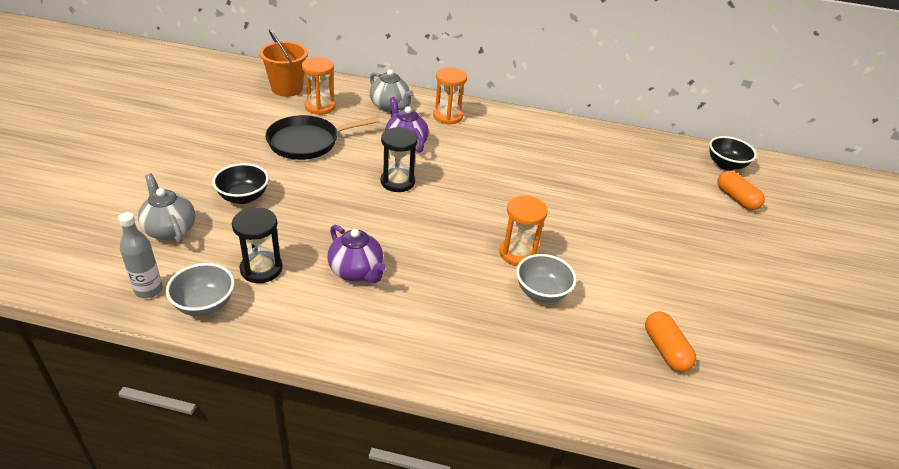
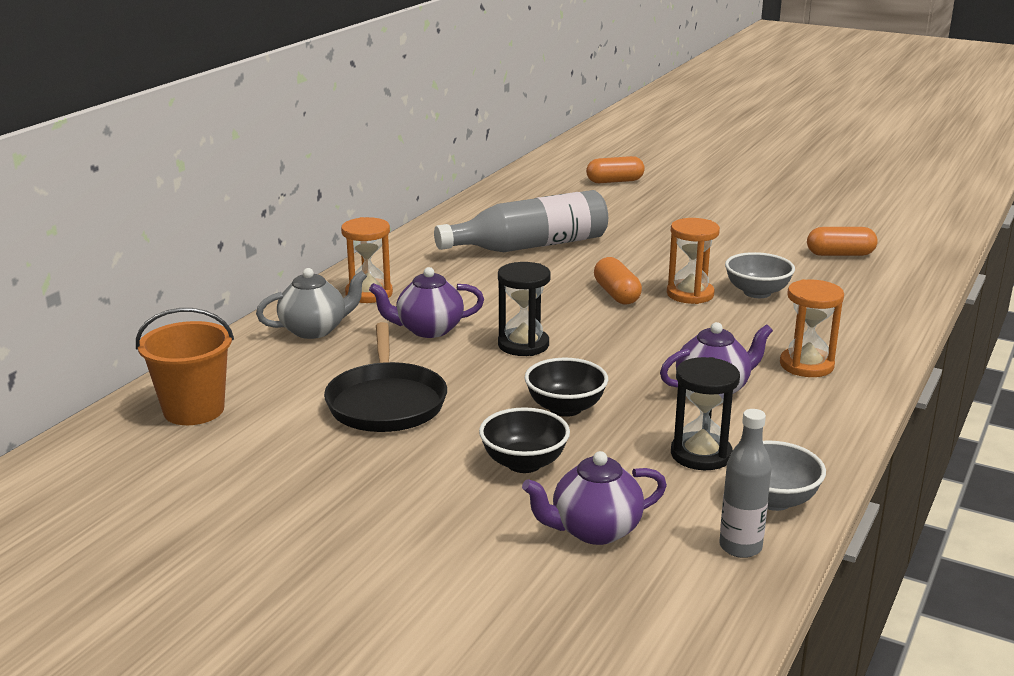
camera: 70 degrees left, 15 degrees down
grey teapot [138,173,195,243] -> purple teapot [522,451,667,545]
orange hourglass [302,57,336,115] -> orange hourglass moved to [780,279,844,377]
black bowl [709,136,757,171] -> black bowl moved to [525,358,608,417]
none -> grey bottle [434,190,608,252]
none -> orange capsule [594,257,642,304]

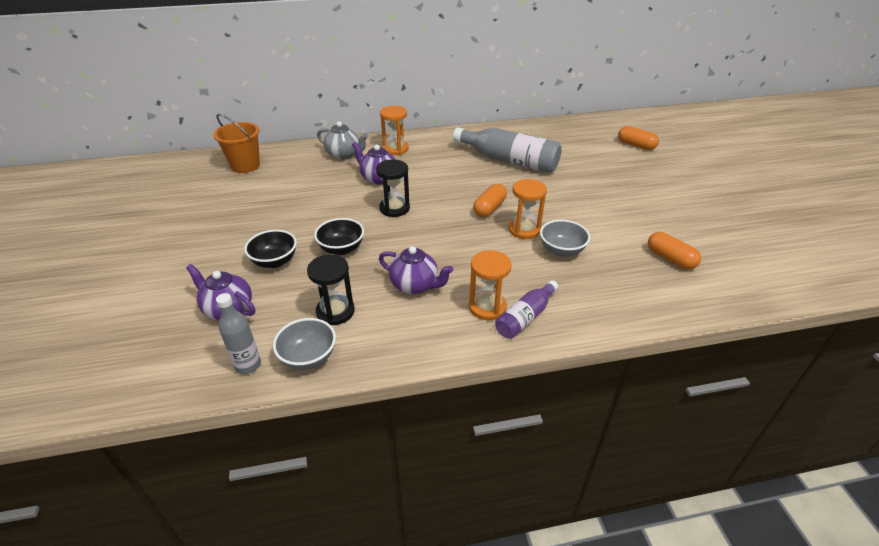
camera: 50 degrees right, 15 degrees up
black pan [324,322,447,432] -> none
none -> purple bottle [495,280,558,339]

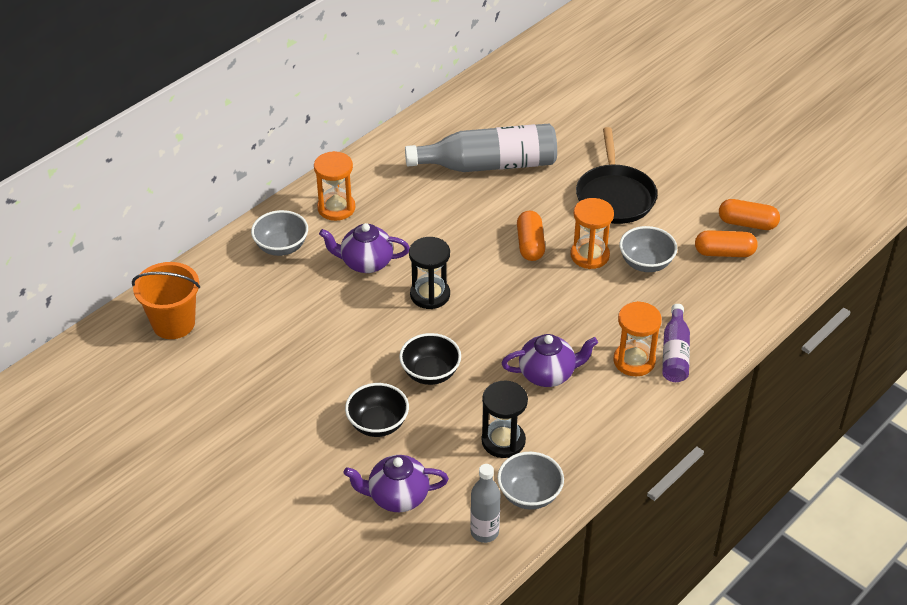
camera: 35 degrees left, 5 degrees up
grey teapot [317,121,368,160] -> grey bowl [251,210,308,256]
orange capsule [618,126,659,150] -> orange capsule moved to [695,230,758,257]
none -> black pan [576,127,657,224]

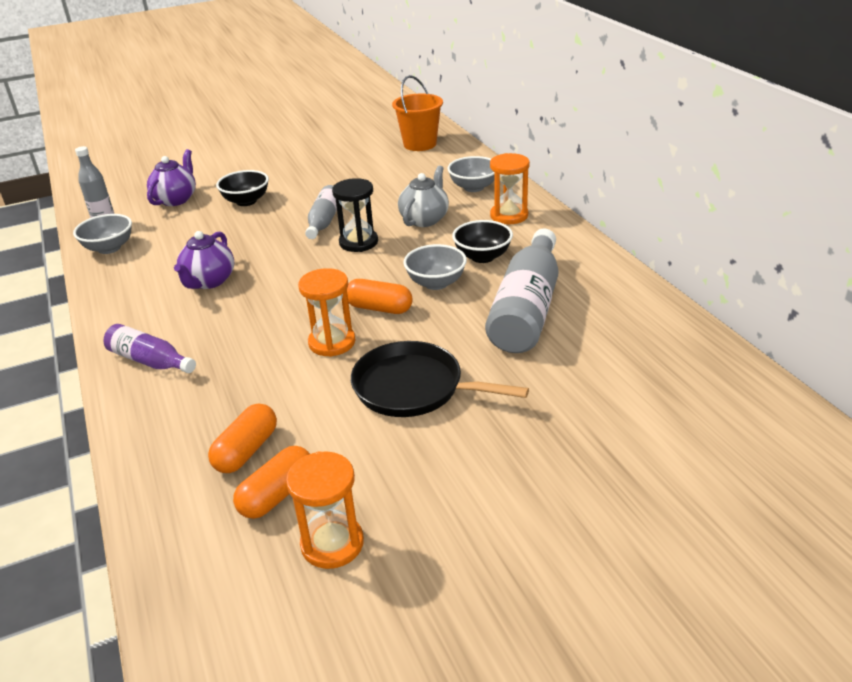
camera: 115 degrees right, 10 degrees down
purple teapot [319,223,410,273] -> grey teapot [398,166,449,227]
black bowl [399,333,461,385] -> black bowl moved to [452,220,513,263]
black hourglass [482,380,528,458] -> none
orange hourglass [614,301,662,376] -> orange hourglass moved to [286,451,364,569]
grey bowl [619,226,677,272] -> grey bowl moved to [403,244,467,290]
none -> grey bottle [305,185,337,239]

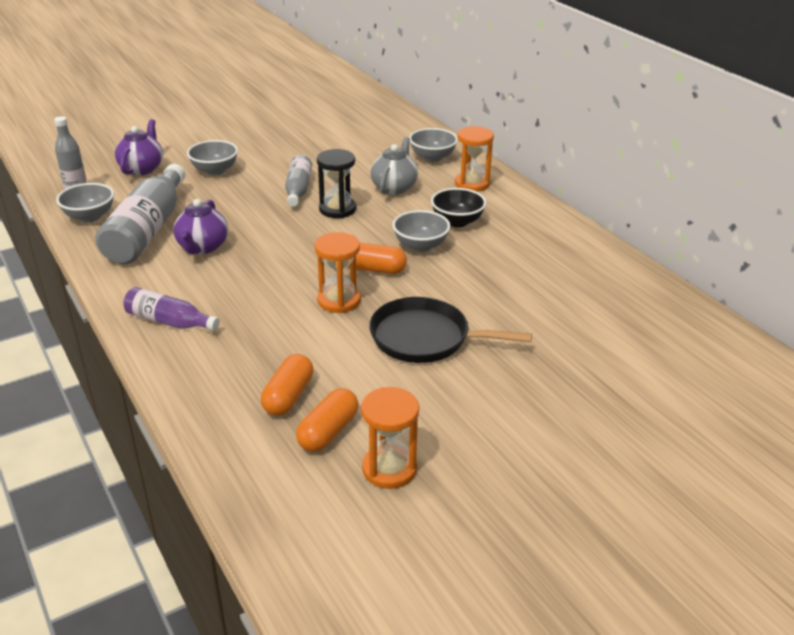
camera: 10 degrees left, 0 degrees up
black bowl [216,170,269,206] -> grey bowl [187,140,238,175]
orange bucket [392,75,443,151] -> none
grey bottle [485,229,559,353] -> grey bottle moved to [95,164,185,264]

